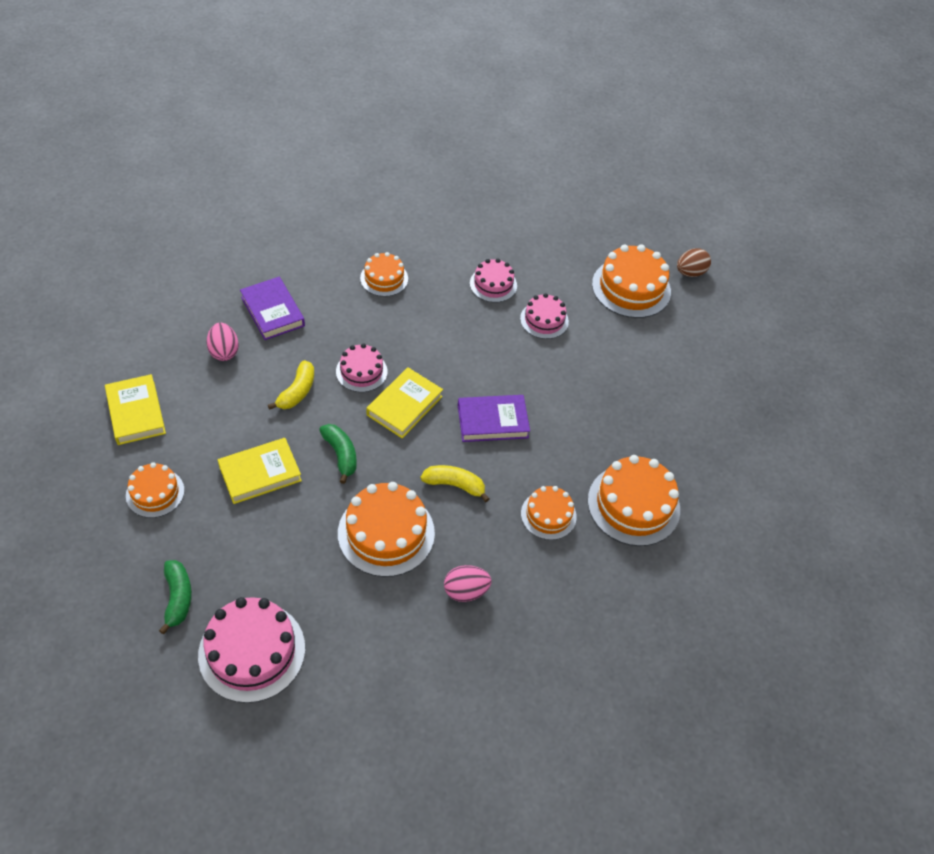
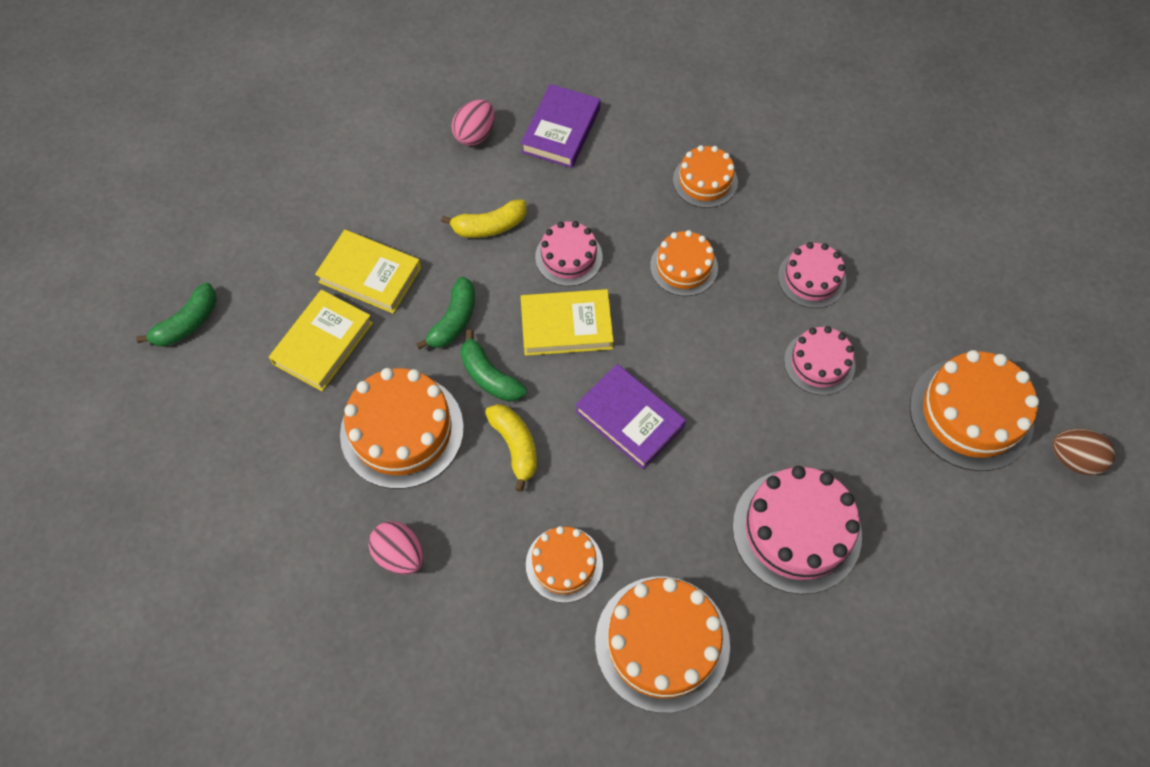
camera: 55 degrees right, 10 degrees up
yellow book [105,374,166,445] -> yellow book moved to [269,290,373,391]
orange cake [126,462,185,518] -> orange cake moved to [650,230,718,296]
pink cake [198,597,305,703] -> pink cake moved to [733,466,862,594]
none -> green banana [460,330,527,402]

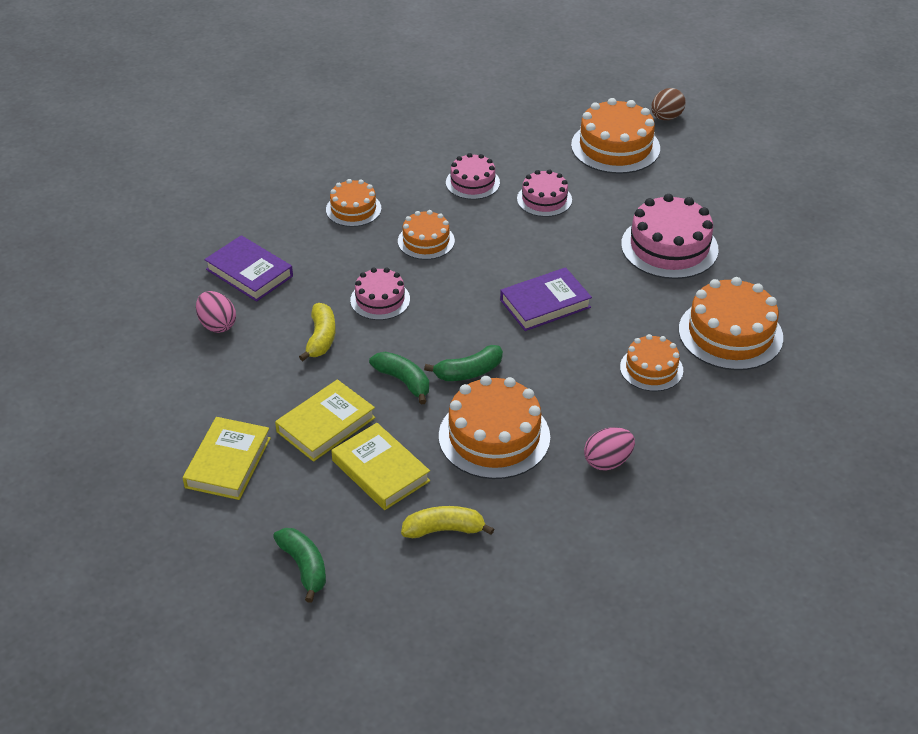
camera: 70 degrees left, 20 degrees down
yellow banana [485,404,537,492] -> yellow banana moved to [401,506,494,538]
yellow book [520,289,614,356] -> yellow book moved to [183,417,271,500]

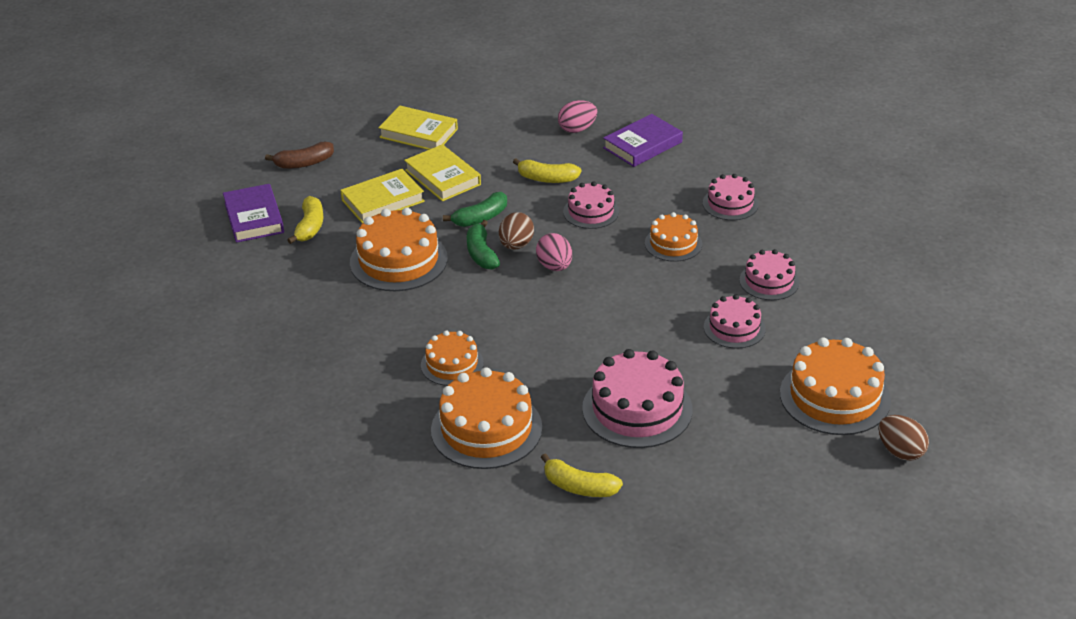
camera: 100 degrees right, 5 degrees down
green banana [273,528,326,603] -> brown banana [265,142,334,169]
orange cake [326,179,382,227] -> pink cake [703,174,759,220]
purple book [500,267,592,331] -> purple book moved to [223,184,284,243]
pink egg [584,427,635,471] -> pink egg moved to [536,233,572,271]
none -> brown egg [499,212,534,250]
none -> yellow banana [541,453,623,497]

